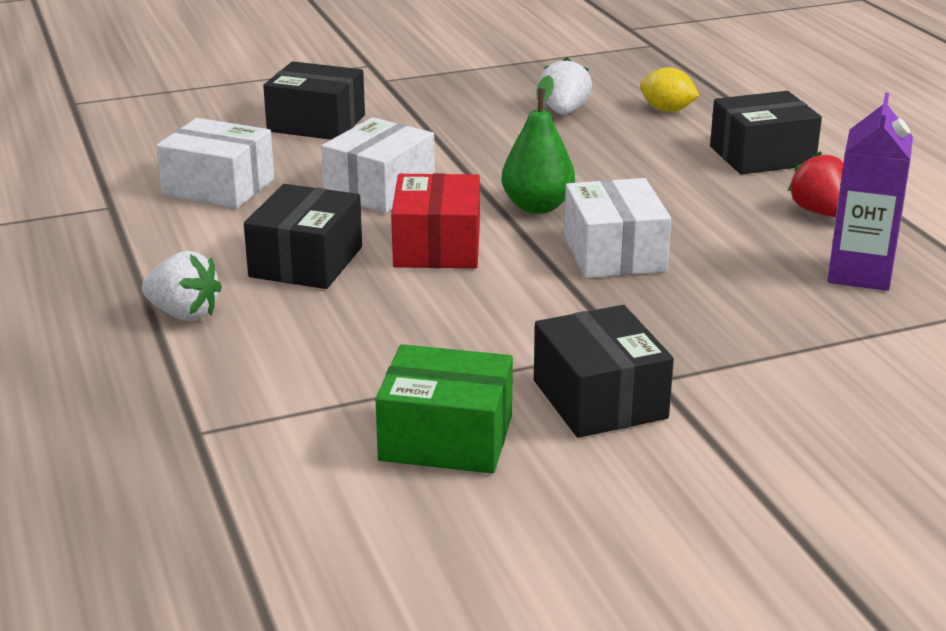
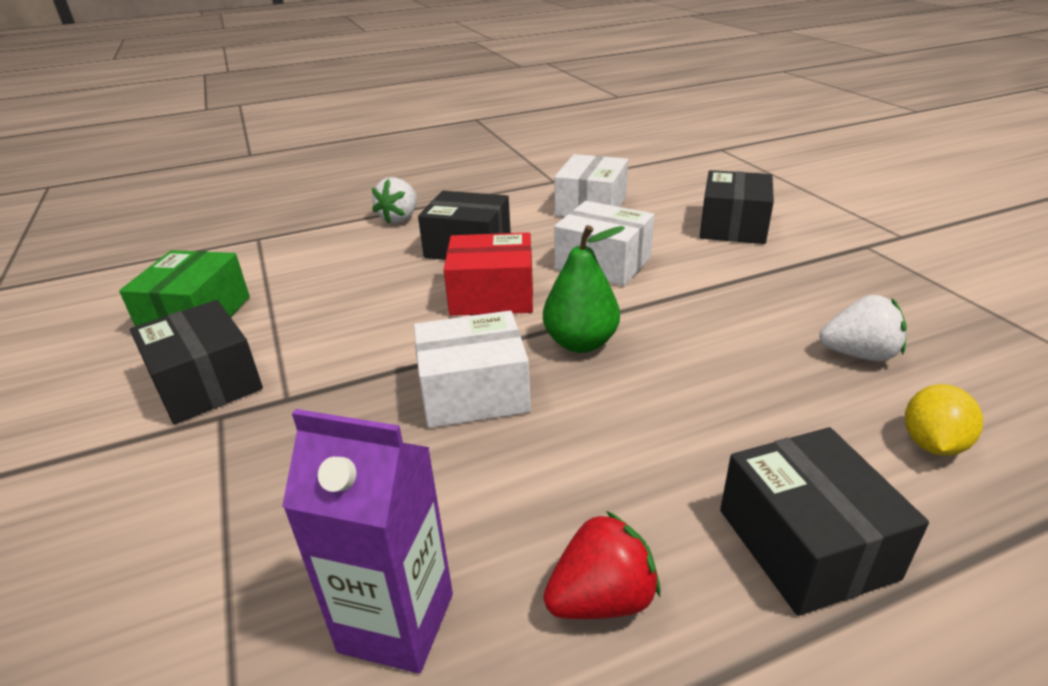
camera: 90 degrees right, 5 degrees up
black box [534,305,674,438] -> black box turned 75 degrees clockwise [130,300,263,425]

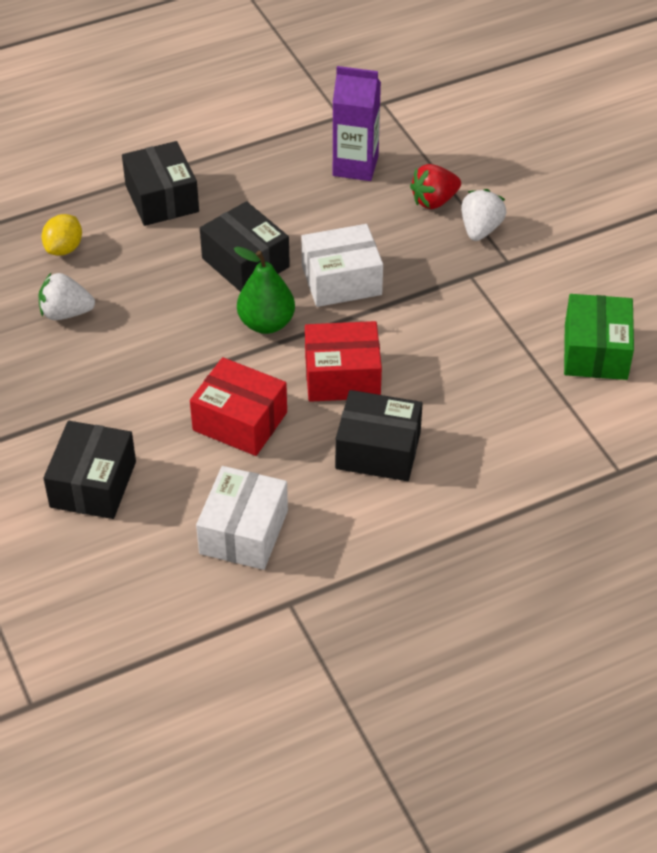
camera: 175 degrees right, 15 degrees up
black box [130,300,263,425] -> black box moved to [200,201,290,292]
white strawberry [372,177,417,224] -> white strawberry moved to [461,189,506,241]
red strawberry [543,511,660,619] -> red strawberry moved to [410,164,461,209]
white box [554,201,654,286] -> red box [190,357,287,456]

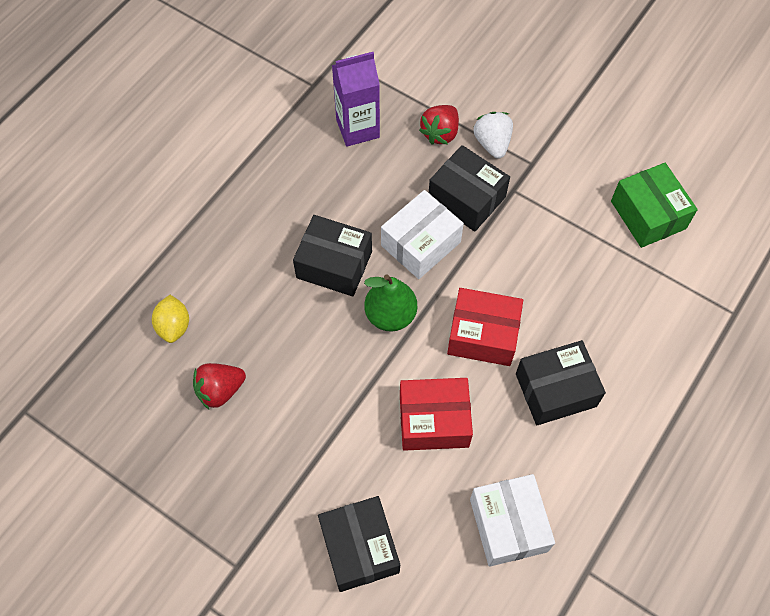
camera: 30 degrees left, 15 degrees up
white strawberry [38,273,95,320] -> red strawberry [193,363,246,409]
black box [122,141,199,226] -> black box moved to [429,145,510,232]
red box [305,321,382,402] -> red box turned 45 degrees clockwise [447,288,523,366]

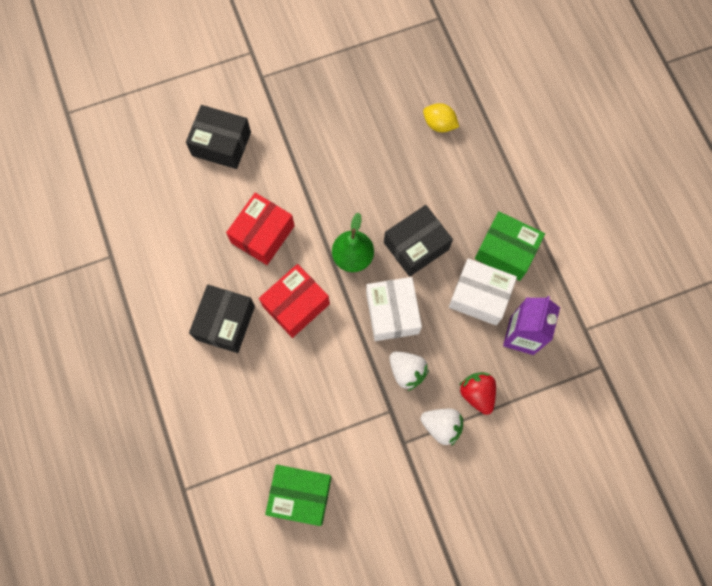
camera: 125 degrees right, 10 degrees up
red strawberry [193,363,246,409] -> none
black box [429,145,510,232] -> white strawberry [389,351,429,391]
white box [470,474,555,567] -> white box moved to [449,258,517,326]
none -> green box [475,211,545,281]

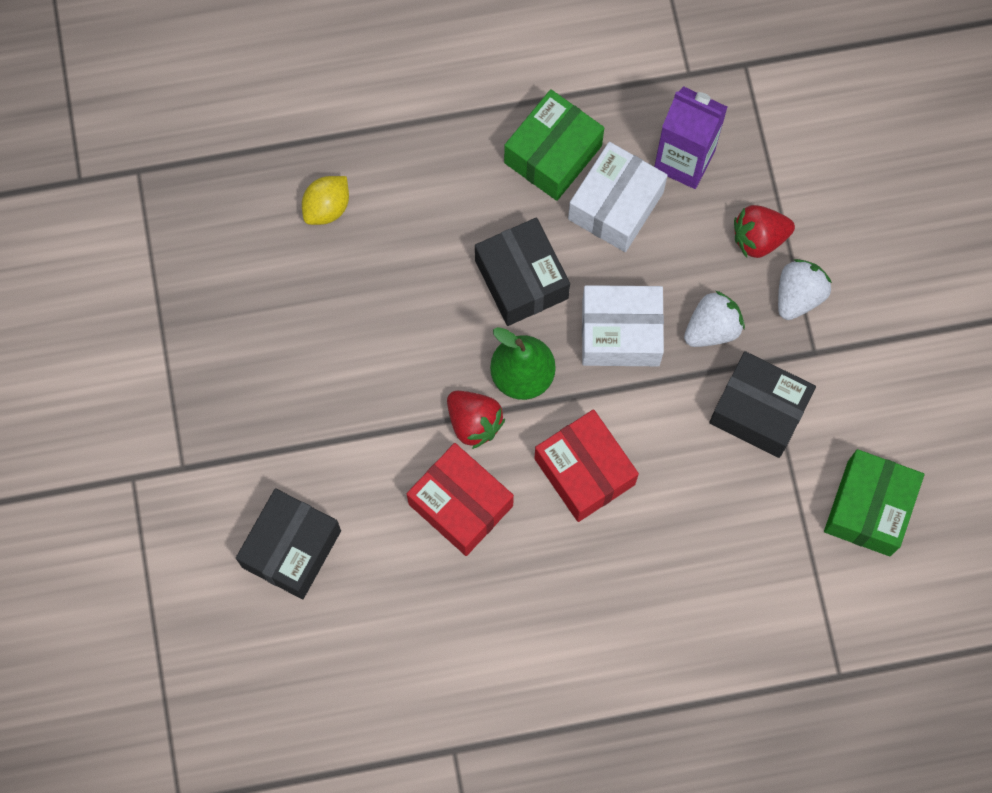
camera: 80 degrees left, 0 degrees up
black box [189,285,255,353] -> black box moved to [709,351,816,458]
none -> red strawberry [447,391,505,449]

